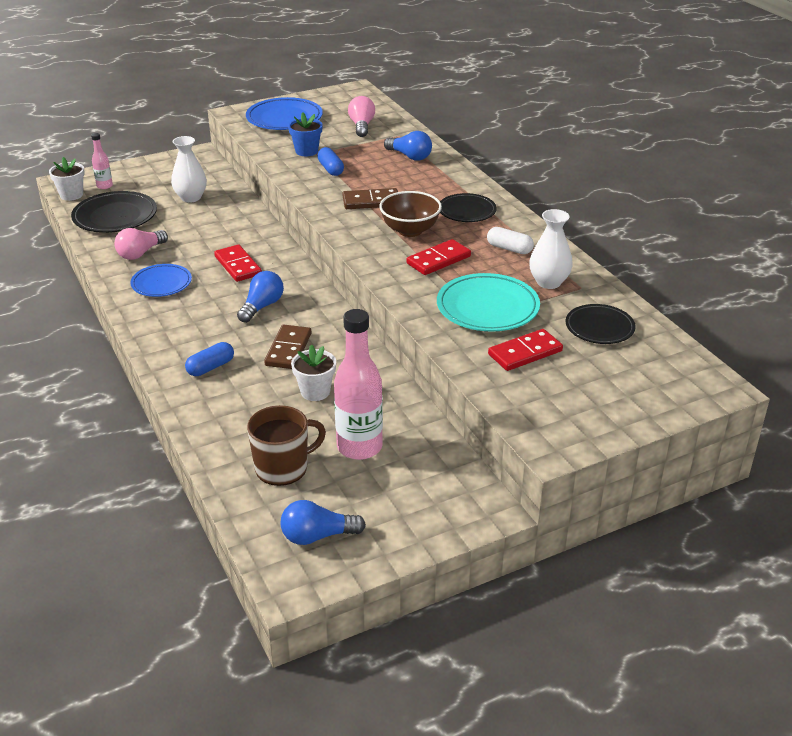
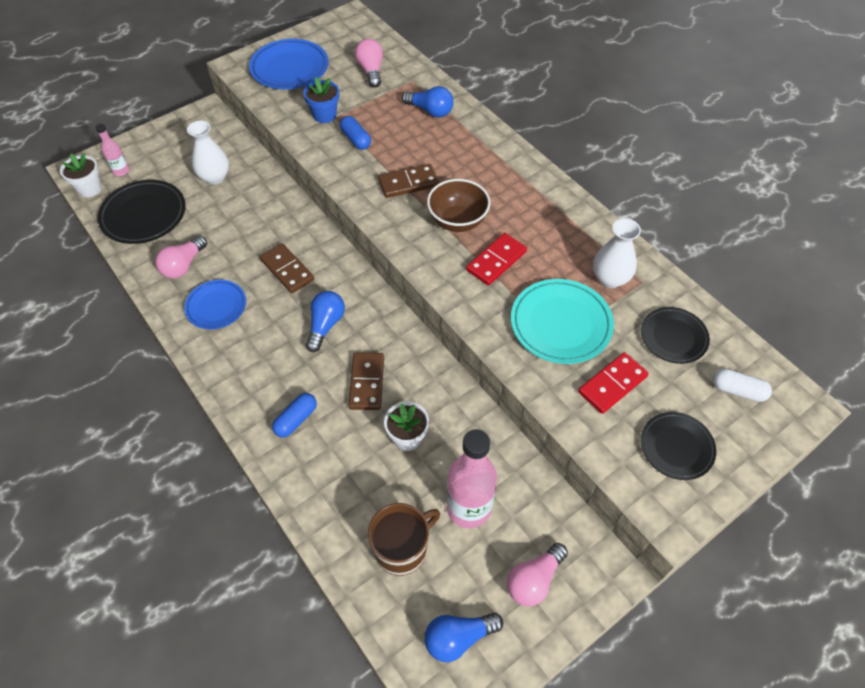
camera: 10 degrees left, 20 degrees up
red domino [214,245,262,282] -> brown domino [260,243,314,293]
black plate [440,193,497,222] -> black plate moved to [641,412,716,480]
white capsule [487,227,534,254] -> white capsule moved to [712,368,772,402]
none -> pink light bulb [507,543,568,606]

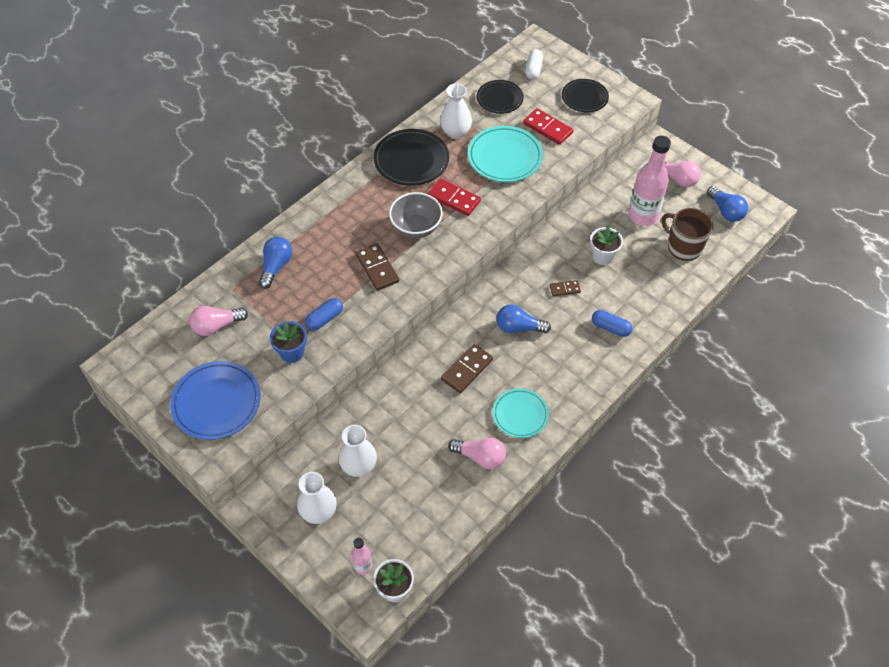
camera: 100 degrees left, 0 degrees up
black plate [97,180,185,244] -> black plate moved to [374,129,449,186]
blue plate [184,280,246,329] -> turquoise plate [493,388,549,438]
brown domino [348,352,384,410] -> brown domino [550,280,581,296], size x0.58
brown bowl [427,179,490,232] -> grey bowl [389,192,443,238]
none -> white vase [297,472,337,524]

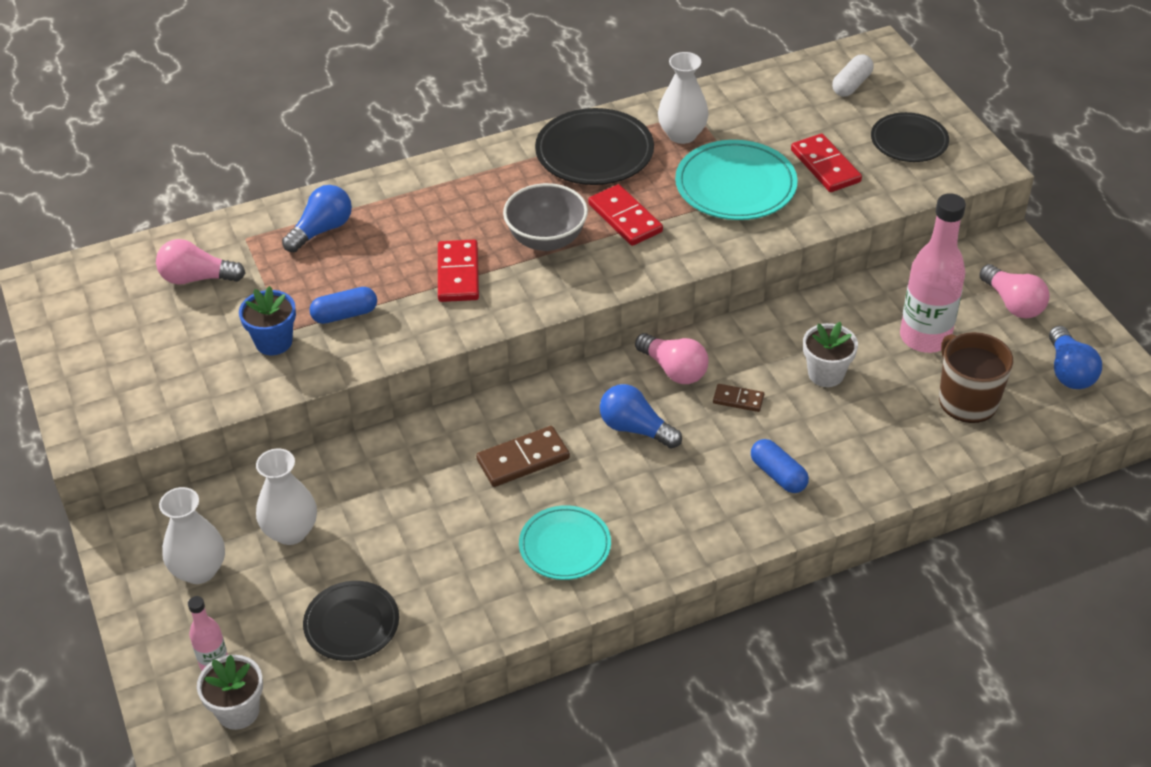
camera: 25 degrees right, 10 degrees down
blue plate [170,361,261,440] -> none
brown domino [355,243,399,291] -> red domino [438,240,479,302]
pink light bulb [448,438,506,470] -> pink light bulb moved to [635,333,709,384]
black plate [477,80,524,114] -> black plate moved to [303,581,399,661]

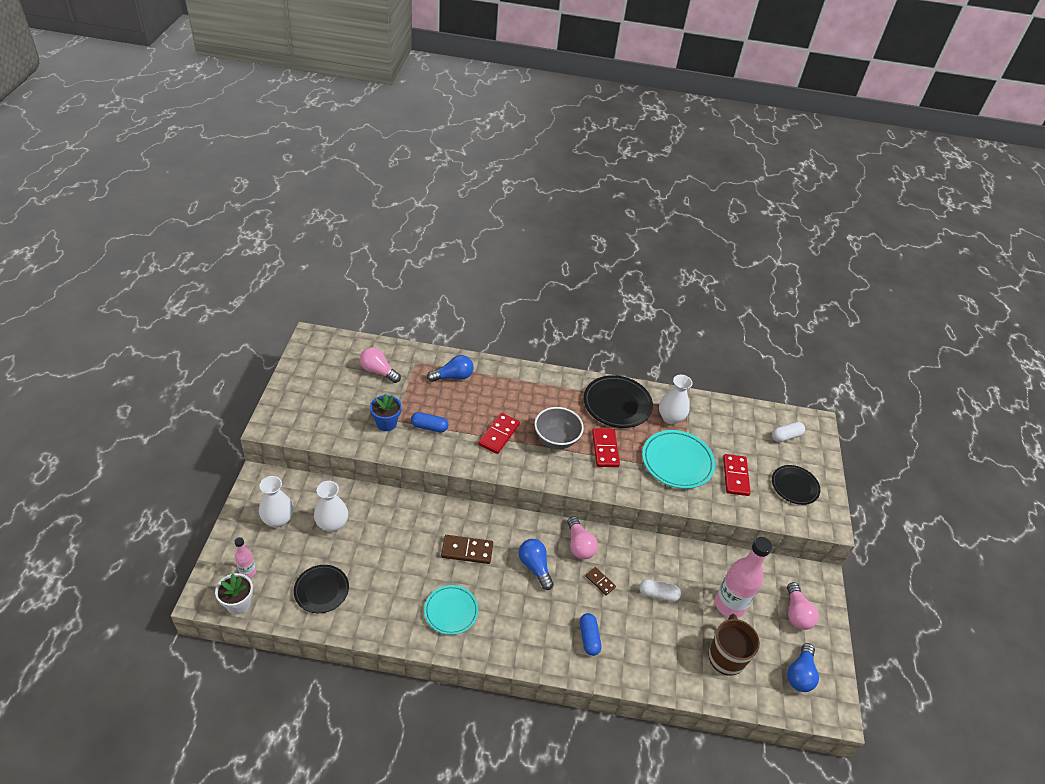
camera: 25 degrees right, 0 degrees up
white flower pot [803,322,858,387] -> white capsule [639,579,681,602]

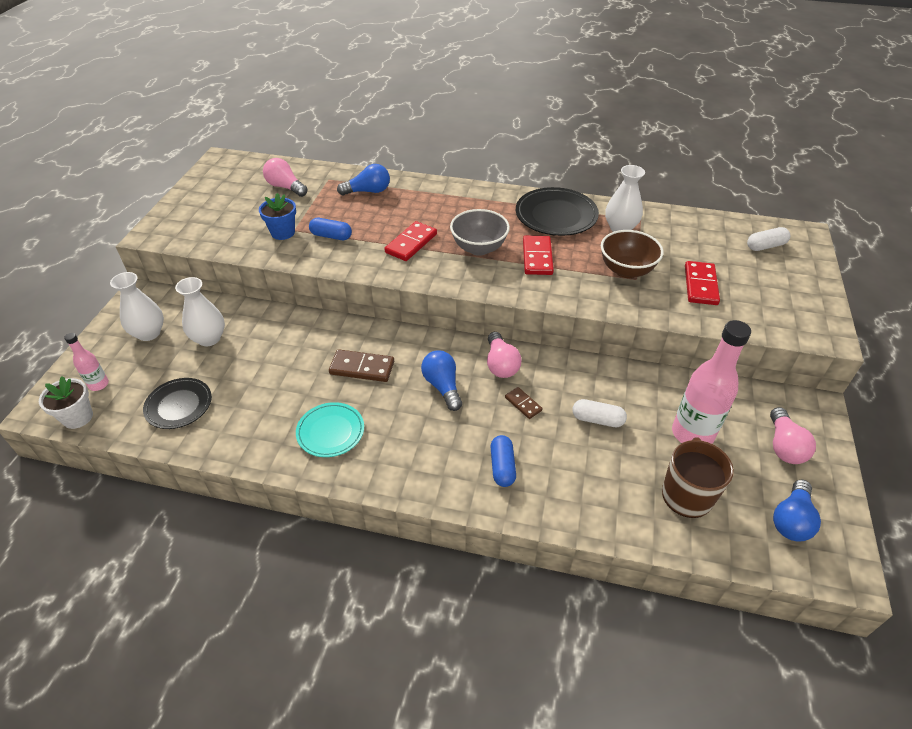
camera: 10 degrees right, 0 degrees up
turquoise plate [642,430,716,489] -> brown bowl [601,230,664,278]
black plate [772,465,820,505] -> none

